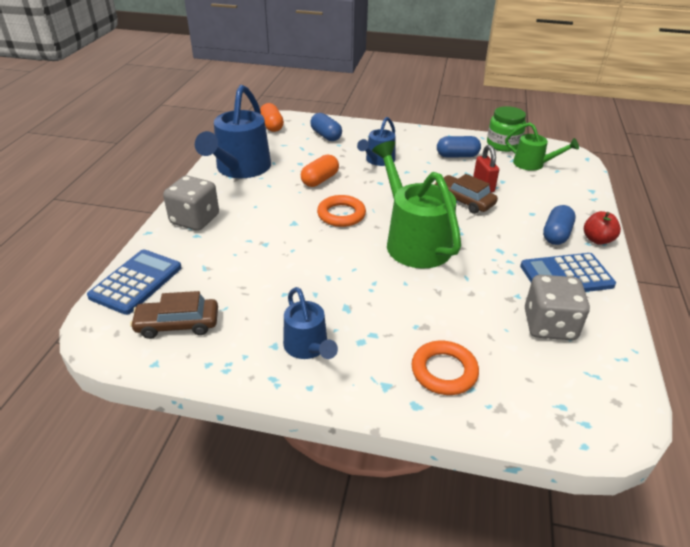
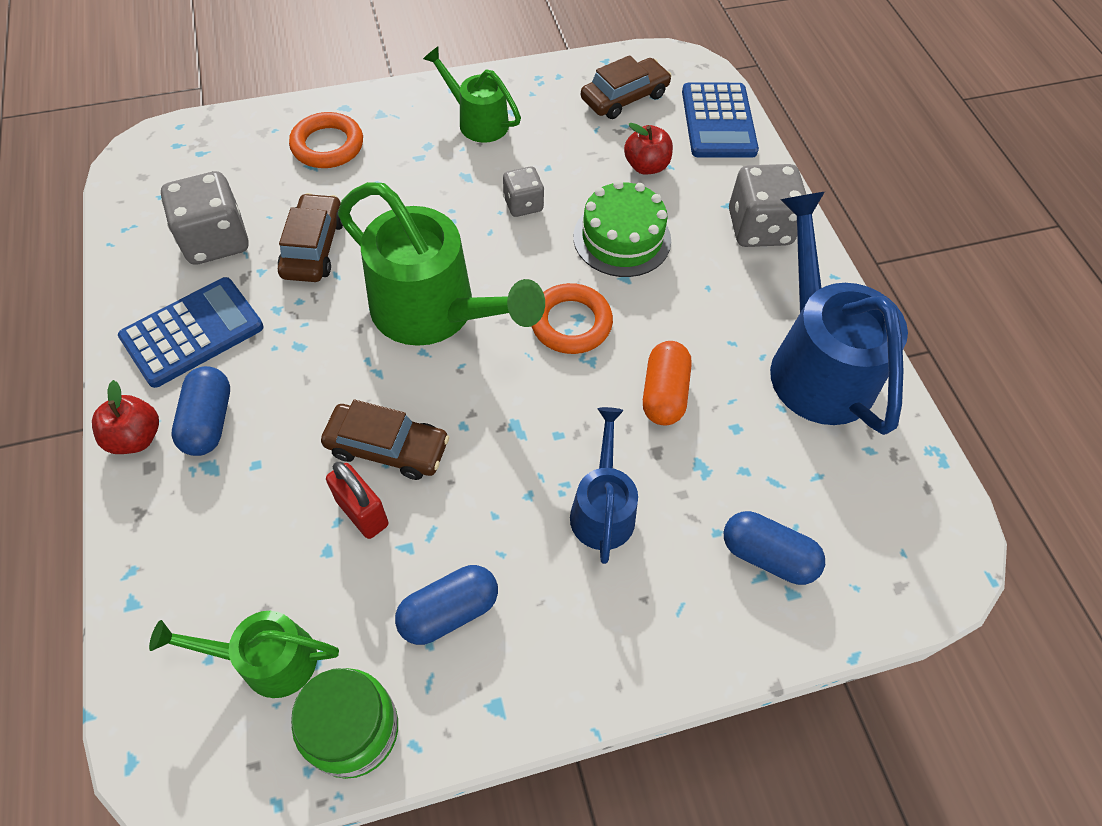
camera: 150 degrees right, 20 degrees up
orange capsule [260,103,284,132] -> none
blue watering can [283,287,338,359] -> green watering can [423,47,521,143]
none -> brown car [278,193,343,282]
none -> grey dice [503,166,544,217]
none -> green cake [573,180,671,277]
none -> red apple [624,123,673,174]

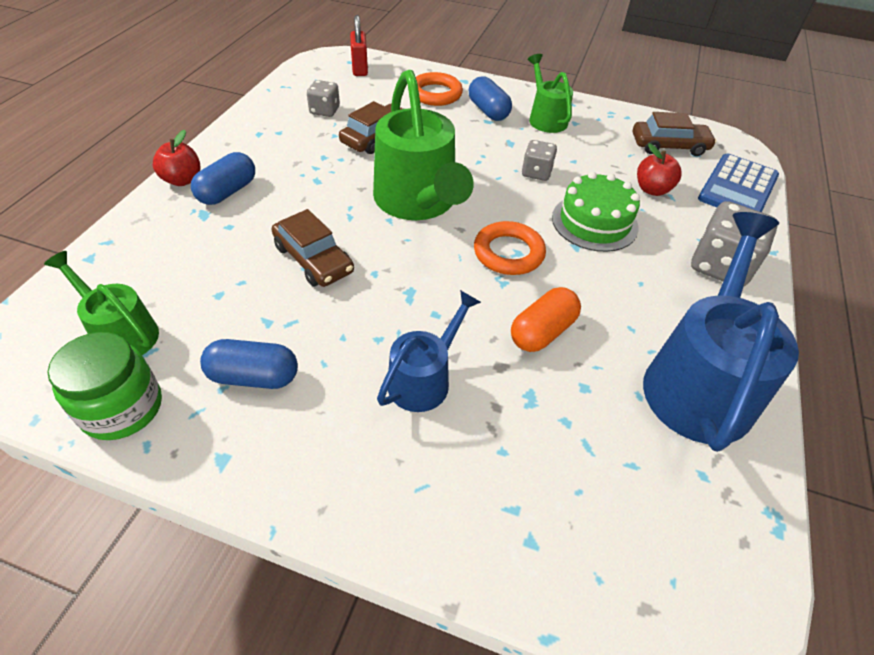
camera: 35 degrees right, 10 degrees down
blue calculator [118,277,264,388] -> none
grey dice [161,171,249,265] -> grey dice [307,80,340,117], size x0.58
red padlock [326,462,389,539] -> red padlock moved to [350,15,368,76]
blue capsule [724,511,825,585] -> blue capsule moved to [469,76,512,121]

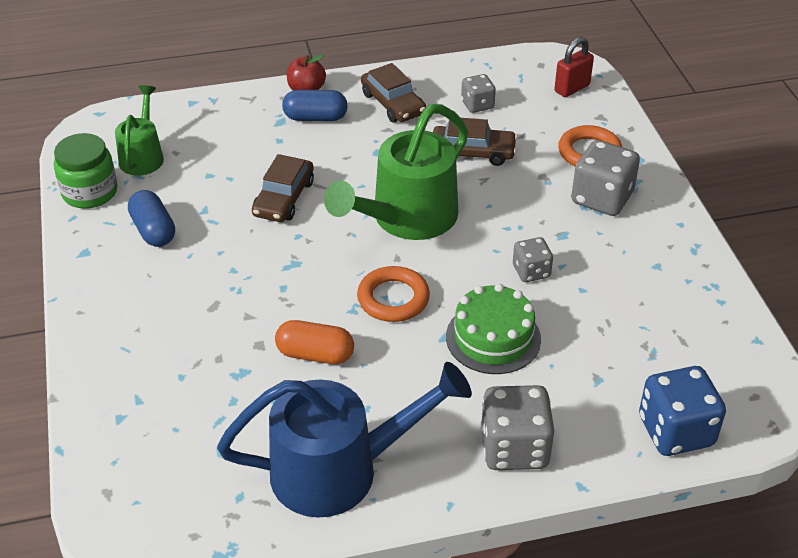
camera: 60 degrees right, 5 degrees down
blue watering can [377,290,481,412] -> none
blue capsule [469,76,512,121] -> grey dice [571,140,640,216]
green watering can [528,54,573,133] -> none
brown car [633,112,717,156] -> brown car moved to [361,63,426,122]
red apple [637,143,682,196] -> none
blue calculator [698,153,779,212] -> blue dice [639,366,726,456]

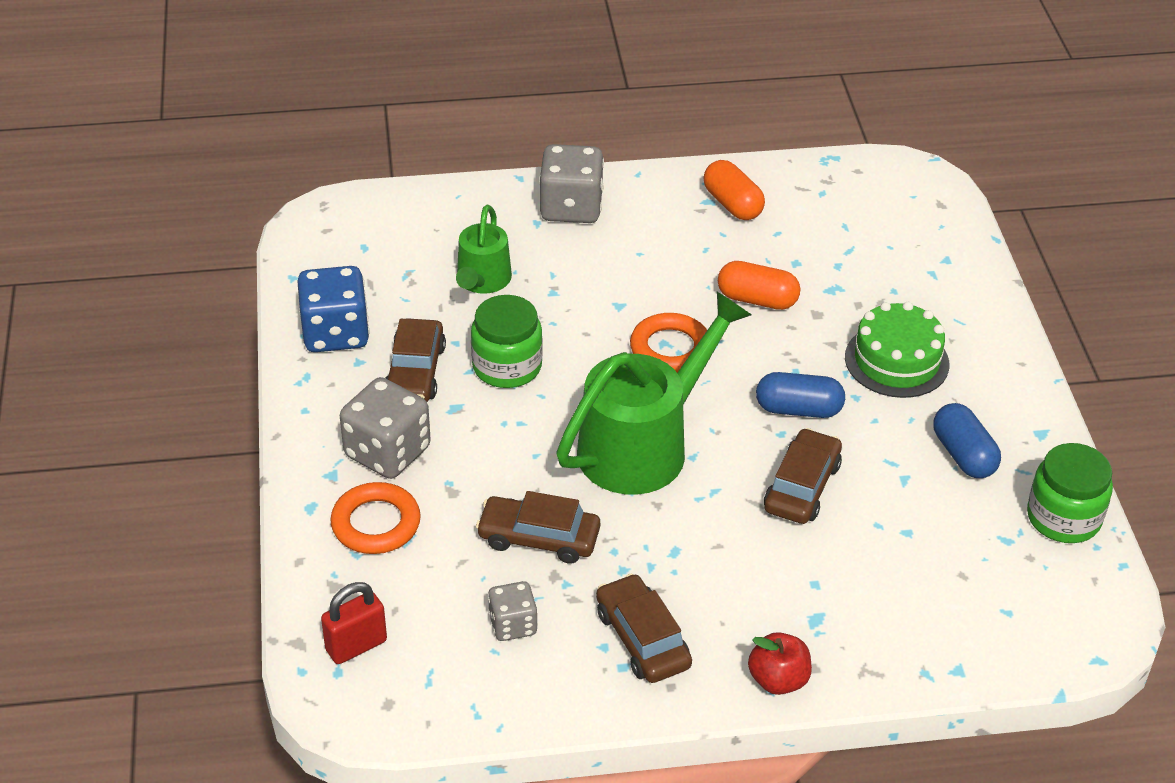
camera: 175 degrees left, 0 degrees up
green watering can [115,85,164,176] -> green watering can moved to [456,205,512,294]
blue watering can [217,362,472,518] -> orange capsule [703,160,765,220]
blue capsule [282,90,348,121] -> blue capsule moved to [756,372,845,418]
green cake [446,284,541,374] -> green cake moved to [845,302,949,398]
grey dice [513,237,553,282] -> green jar [471,295,543,388]
blue dice [639,366,726,456] -> blue dice moved to [297,266,369,352]
none -> brown car [386,318,446,402]

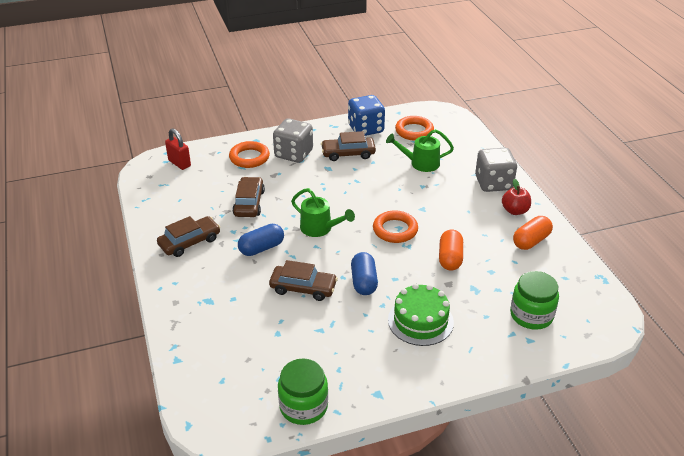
camera: 80 degrees right, 5 degrees down
green jar [471,295,543,388] -> green jar moved to [510,271,559,330]
grey dice [488,581,538,641] -> none
green watering can [556,292,752,495] -> green watering can [291,188,355,237], size x0.56
red apple [748,632,812,695] -> red apple moved to [502,178,531,215]
blue capsule [933,403,1001,478] -> blue capsule moved to [238,224,284,256]
none -> orange ring [395,116,434,141]

